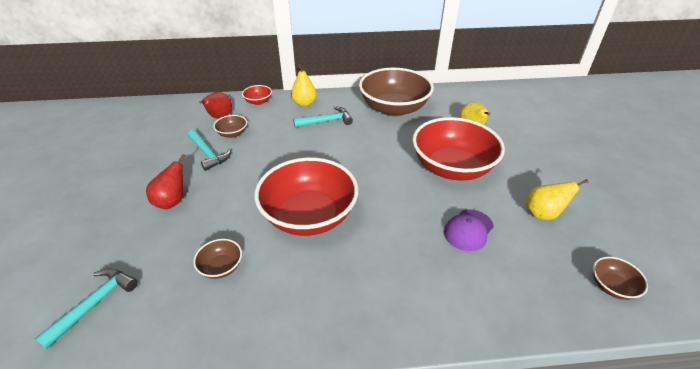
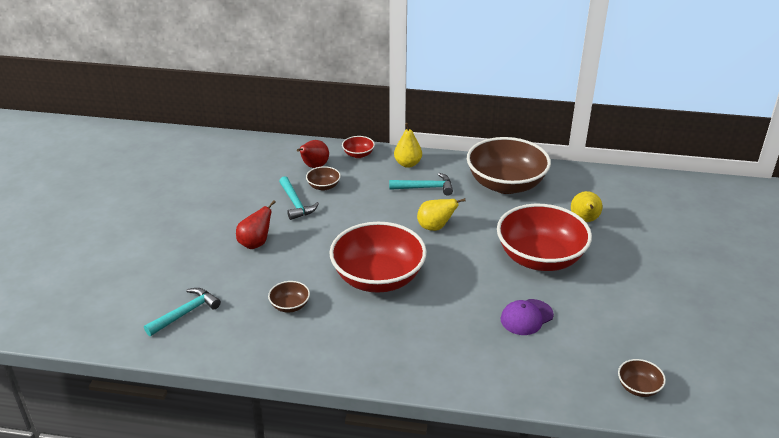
camera: 15 degrees right, 5 degrees down
yellow pear [526,179,588,220] -> yellow pear moved to [417,198,466,231]

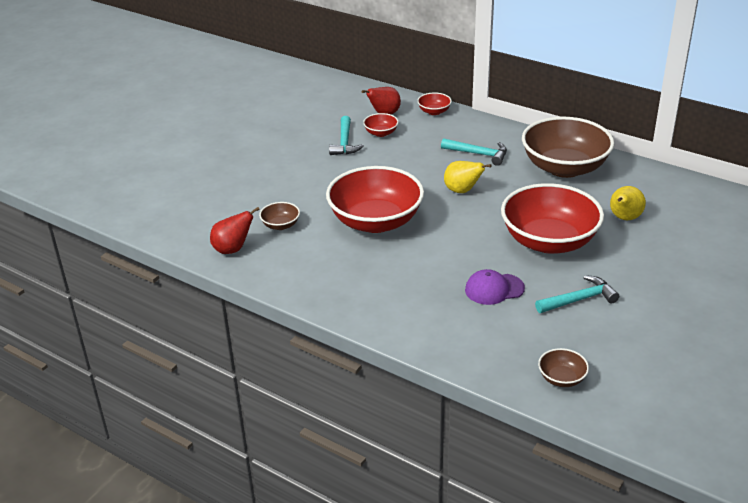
camera: 25 degrees right, 0 degrees up
turquoise hammer [144,288,221,336] -> turquoise hammer moved to [535,275,619,313]
red pear [236,200,276,249] -> red pear moved to [210,207,260,254]
brown bowl [306,166,341,191] -> red bowl [363,113,399,137]
yellow pear [394,123,422,168] -> none

